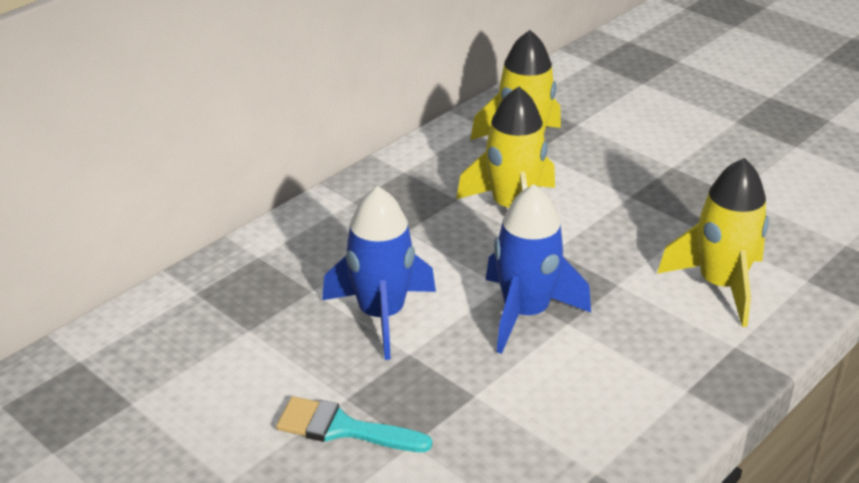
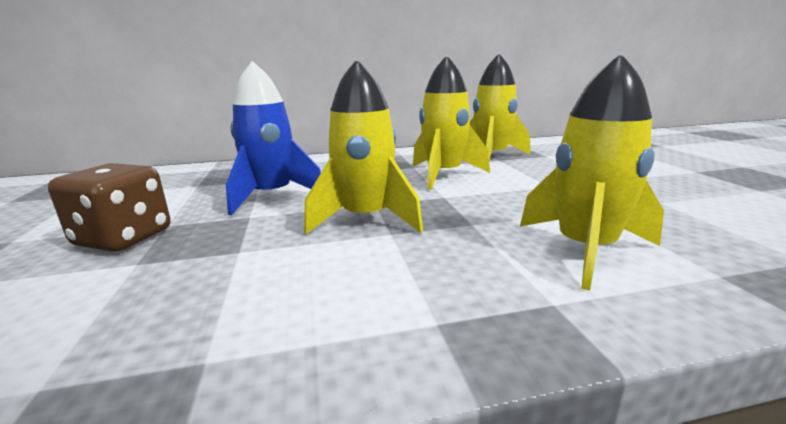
camera: 35 degrees right, 15 degrees down
turquoise brush [276,396,432,452] -> brown dice [48,163,171,252]
blue rocket [486,184,591,354] -> yellow rocket [304,59,423,234]

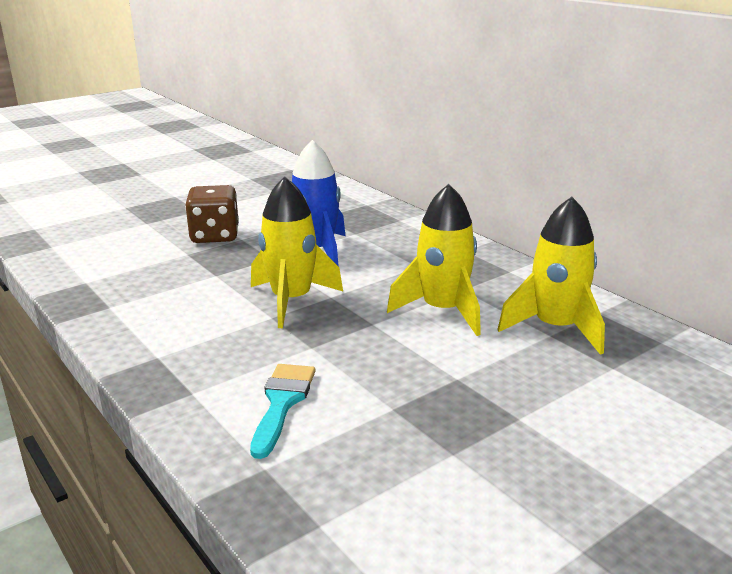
camera: 65 degrees right, 5 degrees up
yellow rocket [520,52,664,291] -> turquoise brush [250,364,315,459]

